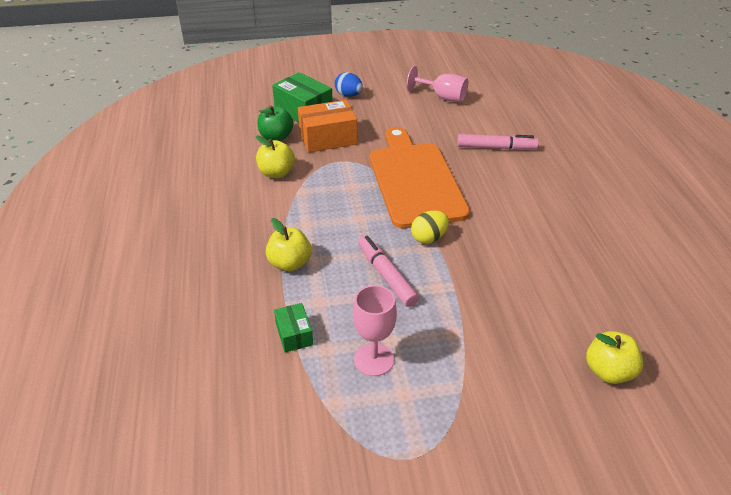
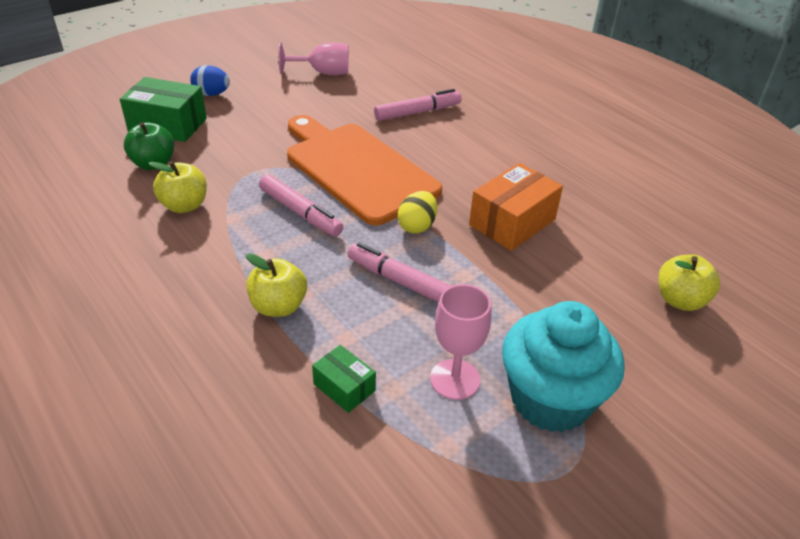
camera: 30 degrees left, 0 degrees up
orange box [298,100,357,153] -> orange box moved to [469,163,563,251]
none -> pink marker [259,174,343,236]
none -> turquoise cupcake [502,301,625,432]

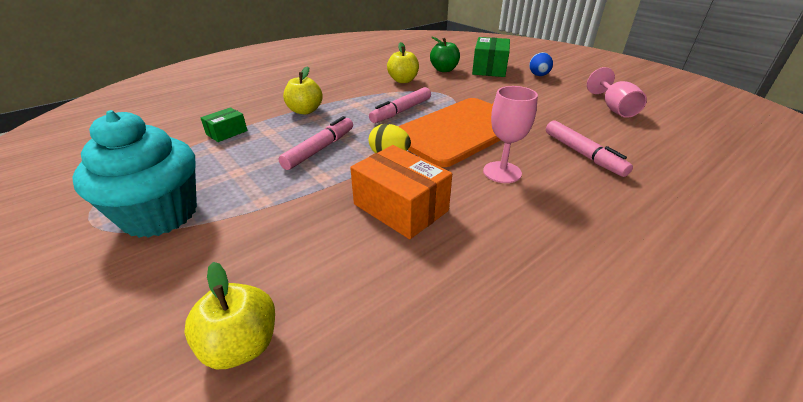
camera: 90 degrees right, 5 degrees down
pink goblet [430,284,491,400] -> pink goblet moved to [483,86,538,183]

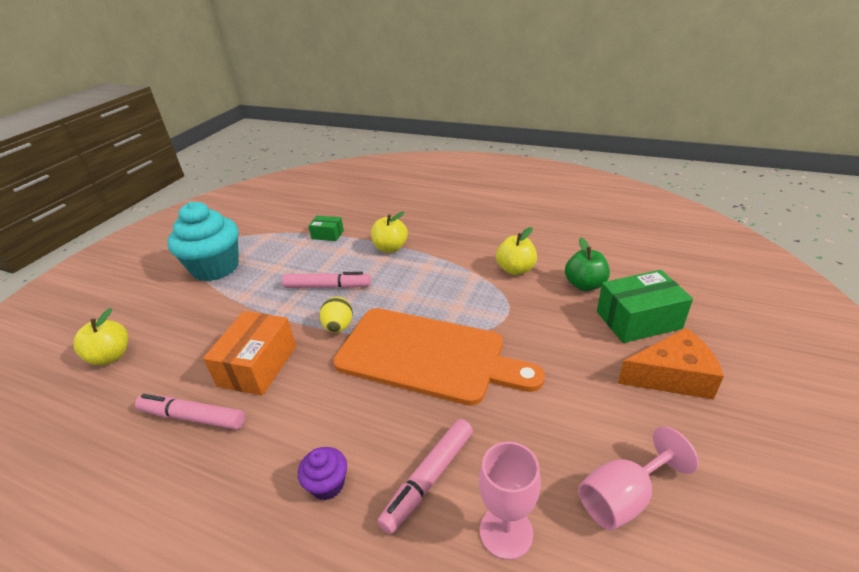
camera: 65 degrees right, 0 degrees up
pink marker [369,87,431,123] -> pink marker moved to [135,394,245,430]
pink goblet [483,86,538,183] -> pink goblet moved to [479,442,541,560]
blue egg [529,52,553,76] -> orange cheese [618,328,724,400]
none -> purple cupcake [298,447,347,500]

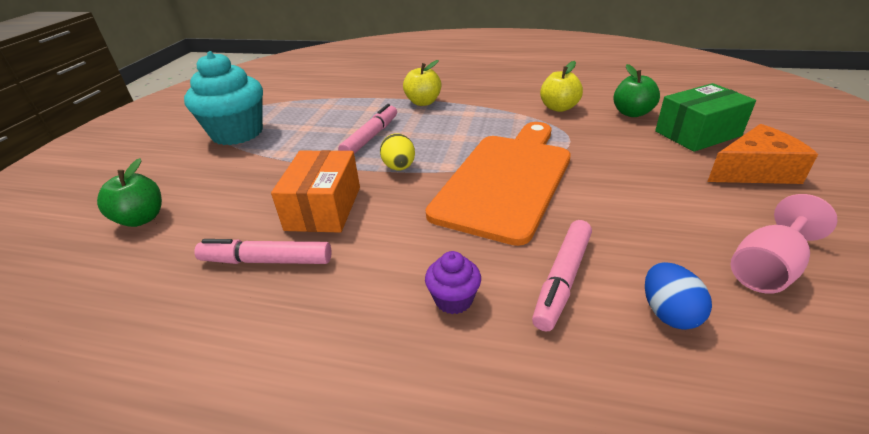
camera: 10 degrees left, 0 degrees up
yellow apple [73,308,128,365] -> green apple [97,158,162,227]
pink marker [282,272,371,288] -> pink marker turned 60 degrees counterclockwise [338,104,397,154]
green box [308,216,344,241] -> none
orange cutting board [333,308,545,406] -> orange cutting board turned 75 degrees counterclockwise [426,122,571,246]
pink goblet [479,442,541,560] -> blue egg [645,262,712,330]

